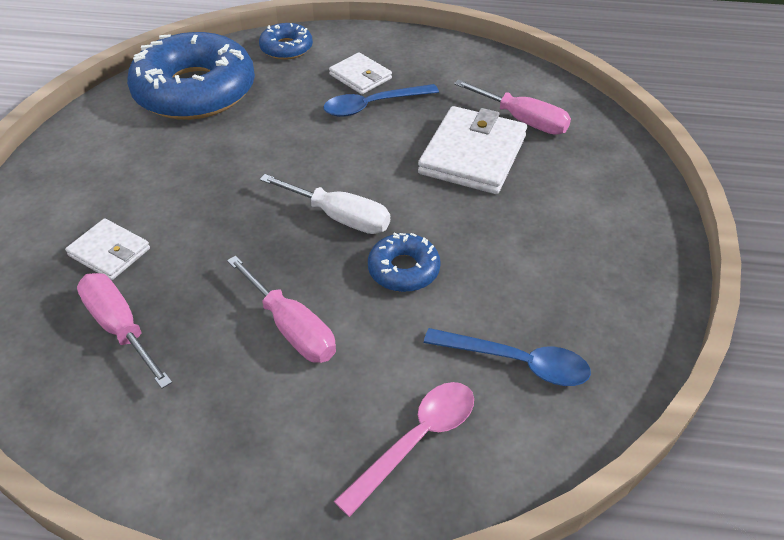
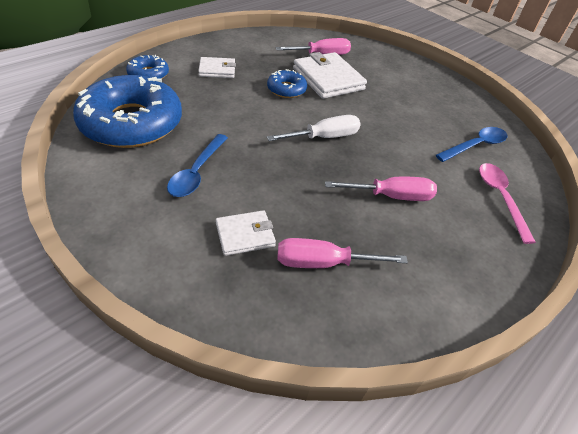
camera: 55 degrees left, 0 degrees up
blue spoon [324,84,439,117] -> blue spoon moved to [167,134,228,197]
blue donut [368,232,441,292] -> blue donut moved to [267,69,307,98]

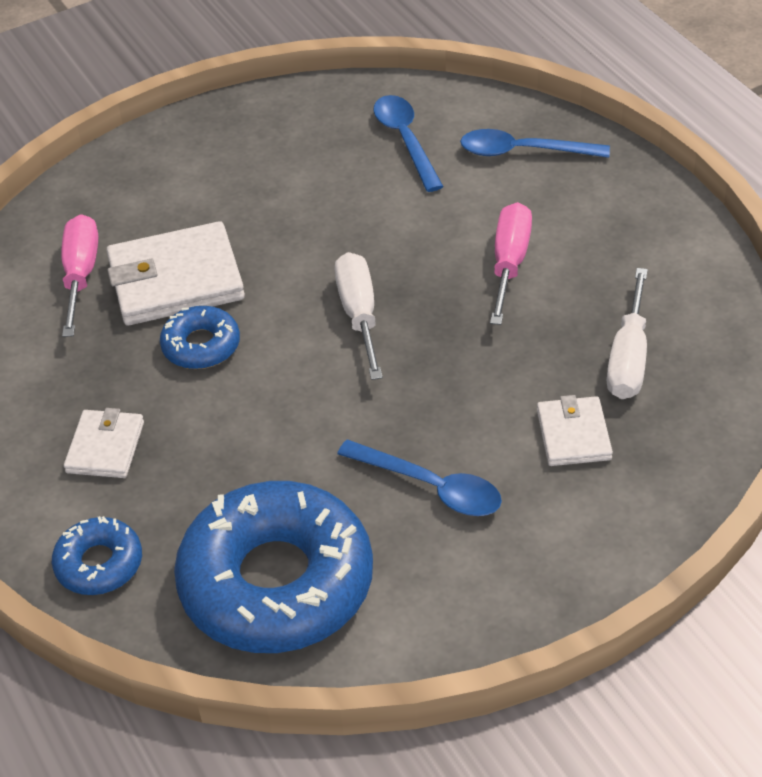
camera: 70 degrees left, 0 degrees up
pink screwdriver [278,238,408,268] -> white screwdriver [607,268,648,399]
pink spoon [479,163,536,244] -> blue spoon [460,129,610,158]

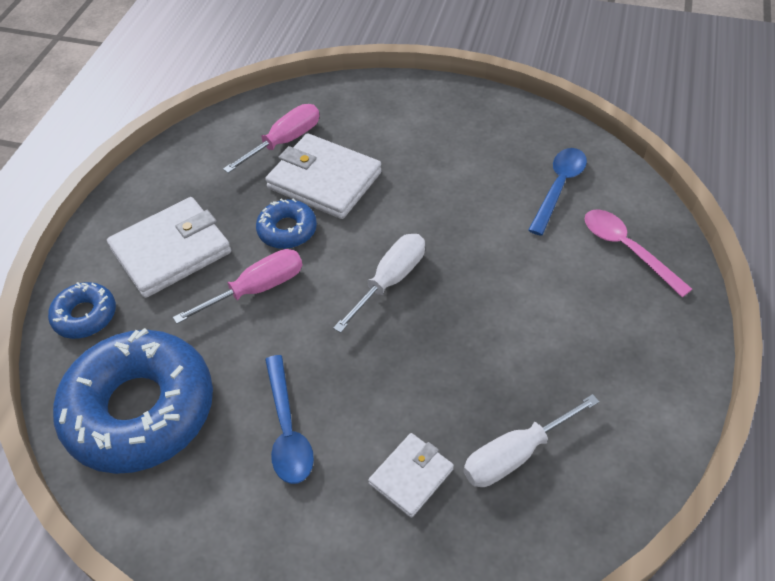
camera: 45 degrees right, 5 degrees up
white wallet [64,408,144,478] -> white wallet [107,197,231,298], size x1.77
blue spoon [460,129,610,158] -> pink spoon [585,209,692,297]
pink screwdriver [490,202,532,325] -> pink screwdriver moved to [173,249,302,324]

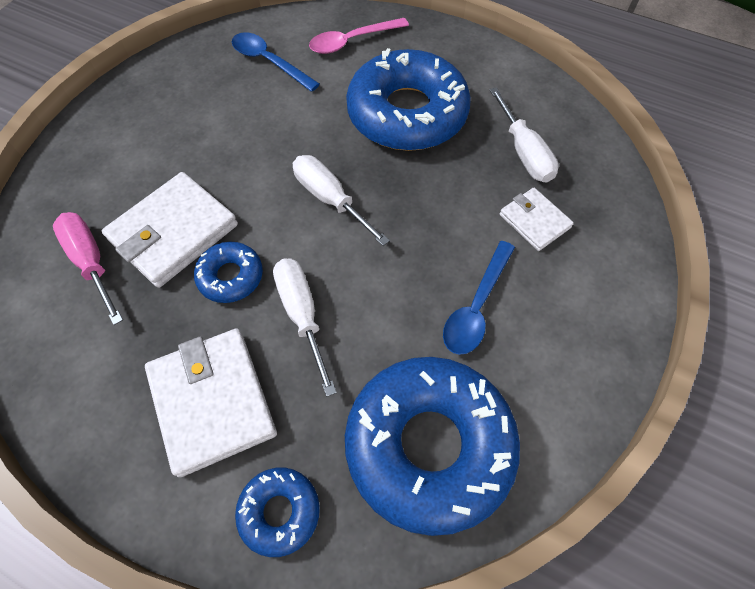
camera: 80 degrees left, 10 degrees up
pink screwdriver [173,249,302,324] -> white screwdriver [273,258,337,397]
blue spoon [265,355,314,484] -> blue spoon turned 120 degrees clockwise [443,241,515,355]
none -> blue donut [346,48,471,151]

